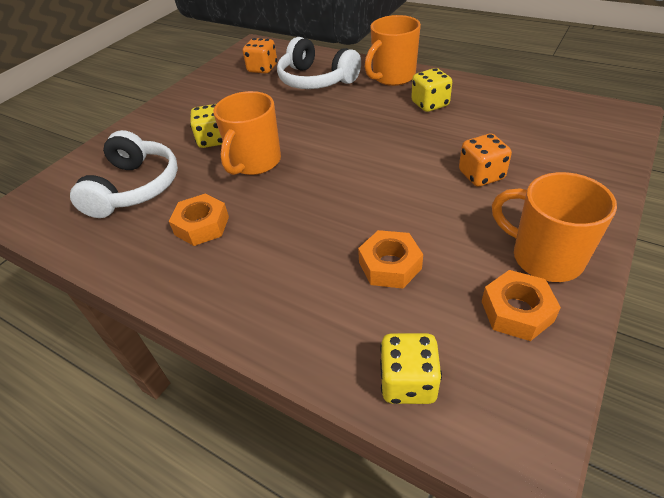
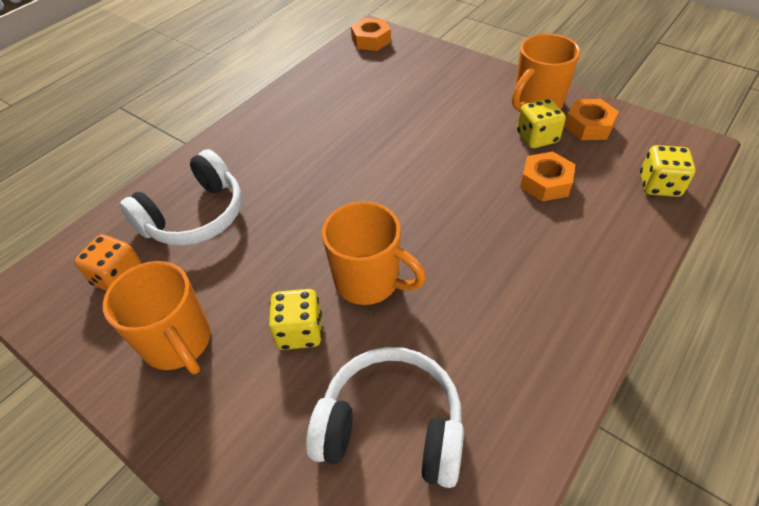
camera: 85 degrees left, 5 degrees up
orange nut [169,194,229,246] -> orange nut moved to [351,18,391,51]
orange mug [365,15,421,86] -> orange mug moved to [103,261,211,374]
yellow dice [411,68,452,112] -> yellow dice moved to [517,99,566,148]
orange dice [459,134,512,187] -> none

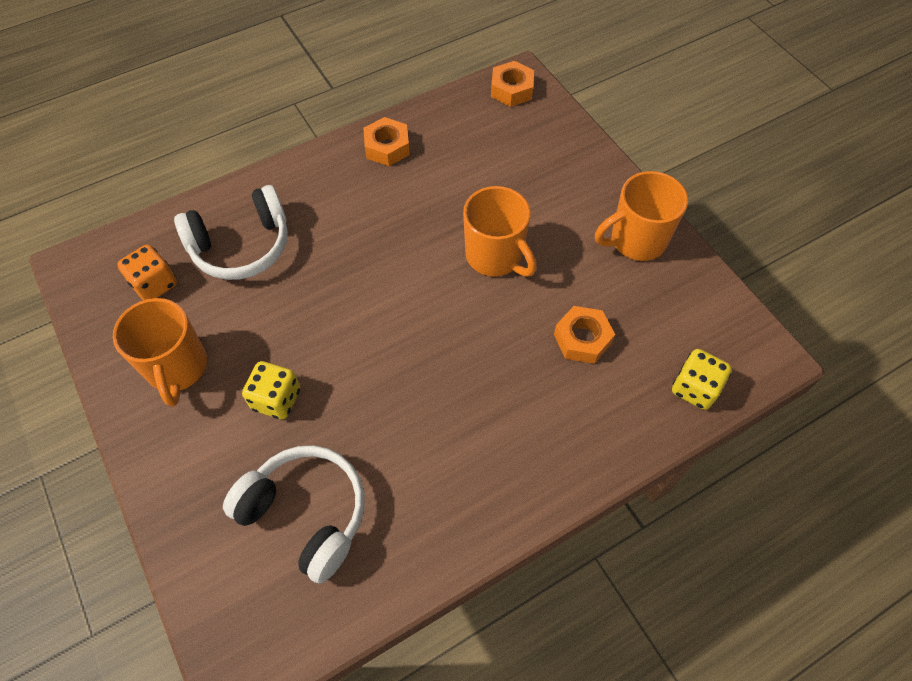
camera: 20 degrees right, 10 degrees up
orange mug [322,202,426,305] -> orange mug moved to [463,186,537,277]
yellow dice [517,99,566,148] -> none
orange nut [564,99,619,140] -> orange nut moved to [364,117,410,166]

